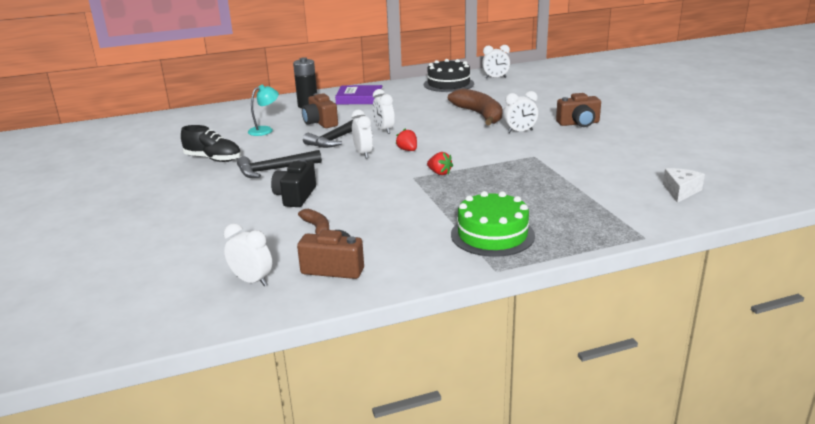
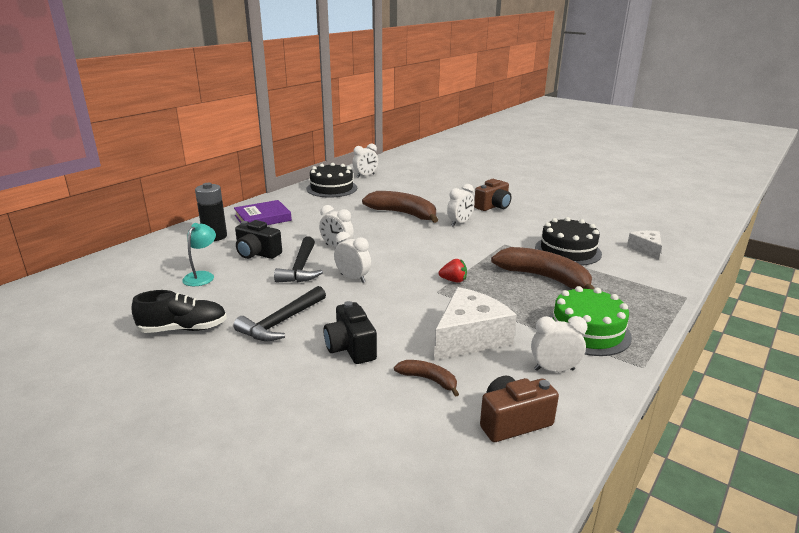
camera: 35 degrees left, 0 degrees up
white clock [224,223,272,286] -> white clock moved to [531,316,587,372]
brown camera [302,93,338,128] -> black camera [235,220,282,259]
red strawberry [395,129,417,151] -> none
none -> white cheese [434,287,517,360]
none -> brown banana [491,247,595,290]
none -> black cake [535,217,602,266]

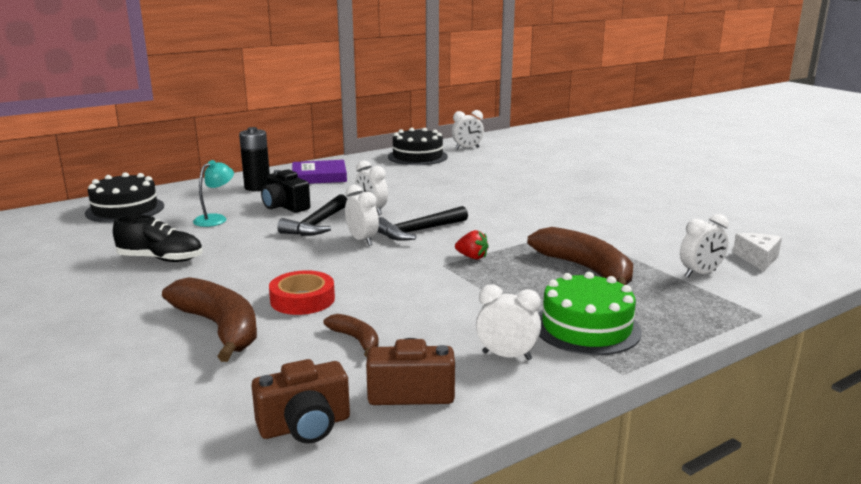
camera: 20 degrees right, 5 degrees down
black hammer [233,286,326,341] -> black hammer moved to [378,206,468,241]
black camera [324,301,377,364] -> red tape [269,270,335,315]
brown banana [362,191,438,223] -> brown banana moved to [162,277,257,362]
white cheese [434,287,517,360] -> none
white clock [447,184,474,227] -> white clock moved to [680,214,729,277]
brown camera [474,179,512,211] -> brown camera moved to [251,359,350,444]
black cake [535,217,602,266] -> black cake moved to [85,172,164,223]

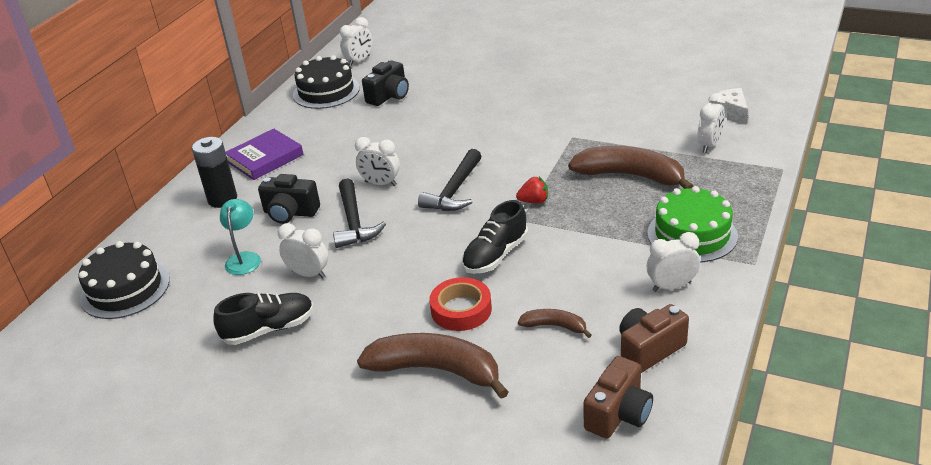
camera: 30 degrees left, 15 degrees up
white clock [345,185,379,246] -> white clock moved to [278,223,328,278]
none -> black camera [362,60,409,106]
none -> black shoe [462,200,528,274]

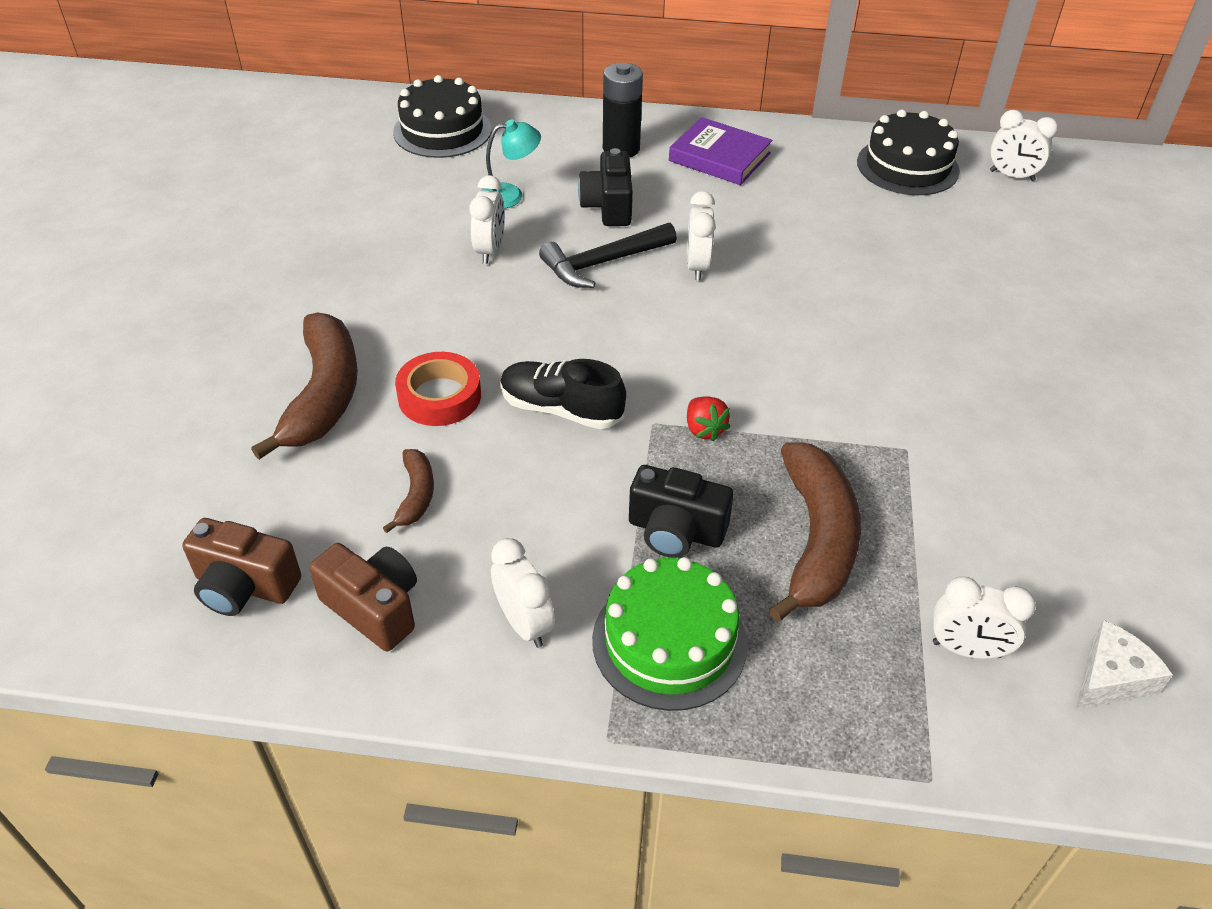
camera: 70 degrees right, 10 degrees up
black shoe [213,293,314,345] -> none
black camera [362,60,409,106] -> black camera moved to [629,465,734,558]
black hammer [418,149,482,211] -> none

